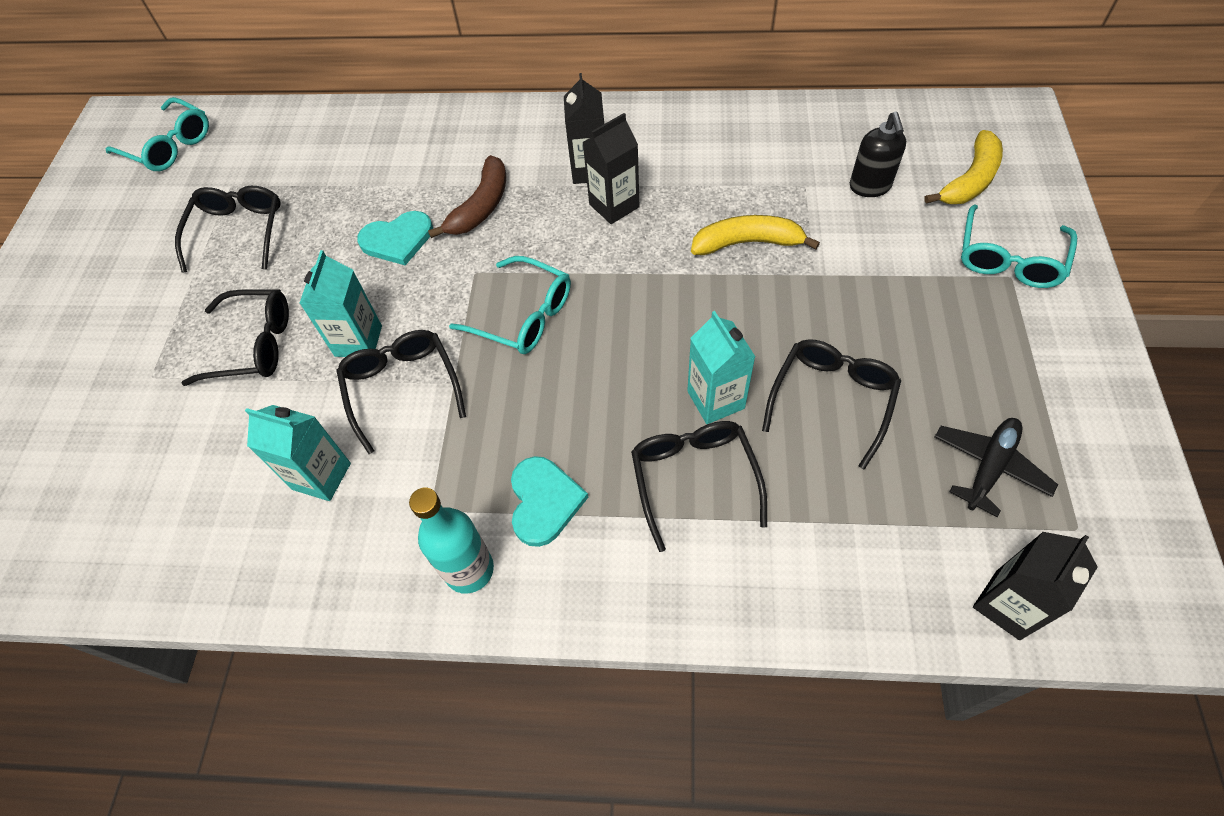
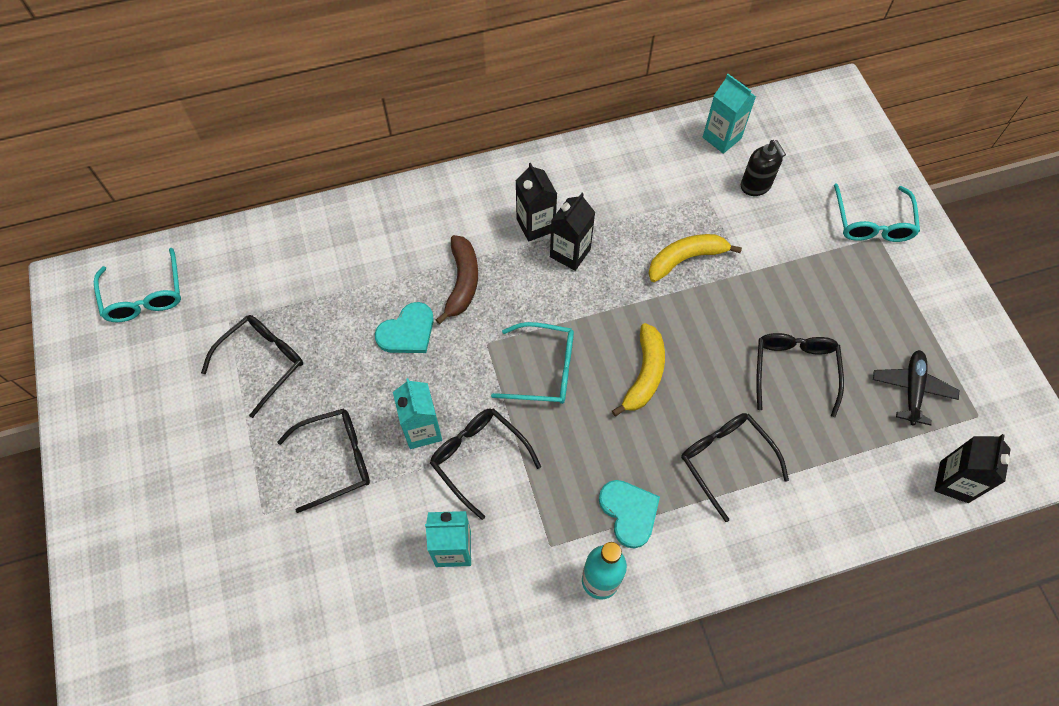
camera: 25 degrees left, 5 degrees up
turquoise glasses [105,97,209,171] -> turquoise glasses turned 60 degrees clockwise [94,248,181,322]
black glasses [175,186,281,273] -> black glasses turned 60 degrees clockwise [201,315,303,418]
turquoise carton [687,311,756,424] -> turquoise carton moved to [703,74,756,154]
yellow banana [924,130,1003,204] -> yellow banana moved to [612,323,665,416]

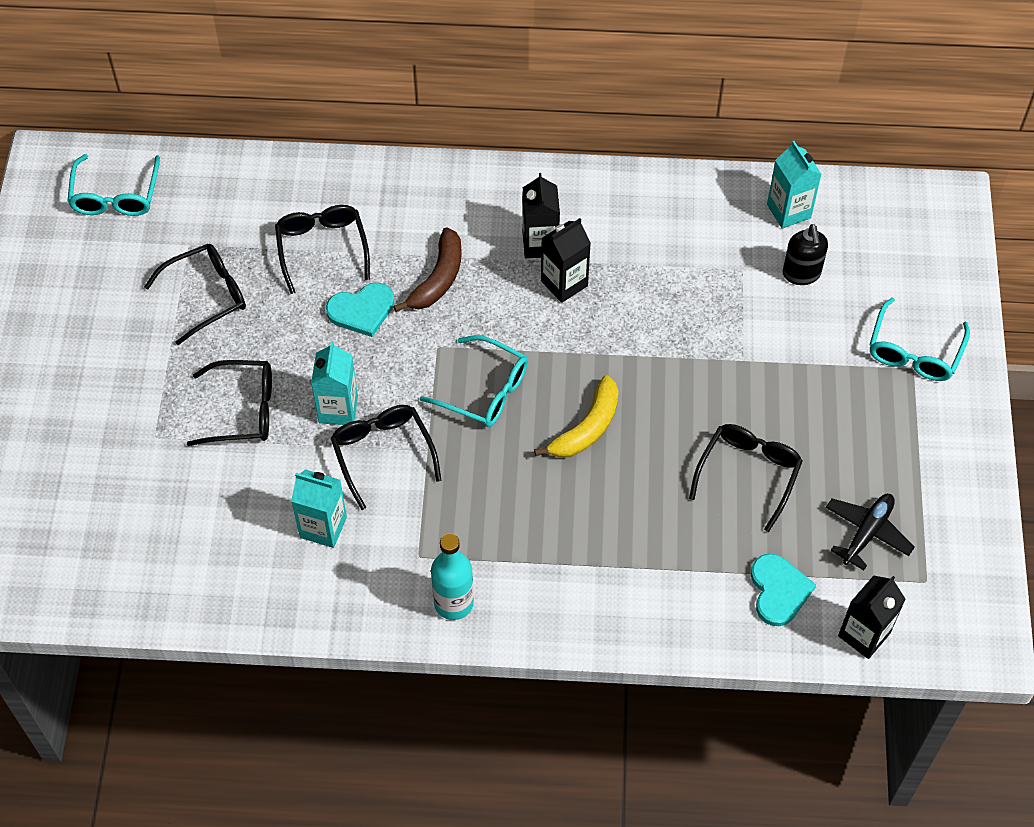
camera: 20 degrees right, 5 degrees down
turquoise heart [599,480,660,548] -> turquoise heart moved to [751,553,816,626]
yellow banana [649,234,742,282] -> none
black glasses [681,413,789,522] -> black glasses moved to [275,205,370,294]

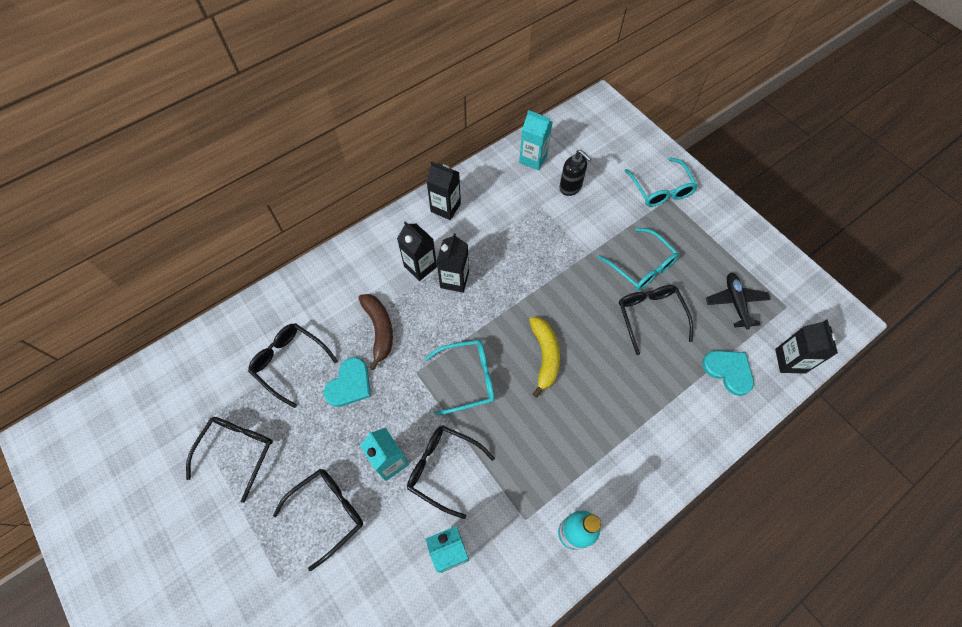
camera: 40 degrees left, 5 degrees up
turquoise glasses [67,154,160,216] -> turquoise glasses moved to [598,228,679,291]
none -> black carton [426,161,461,220]

